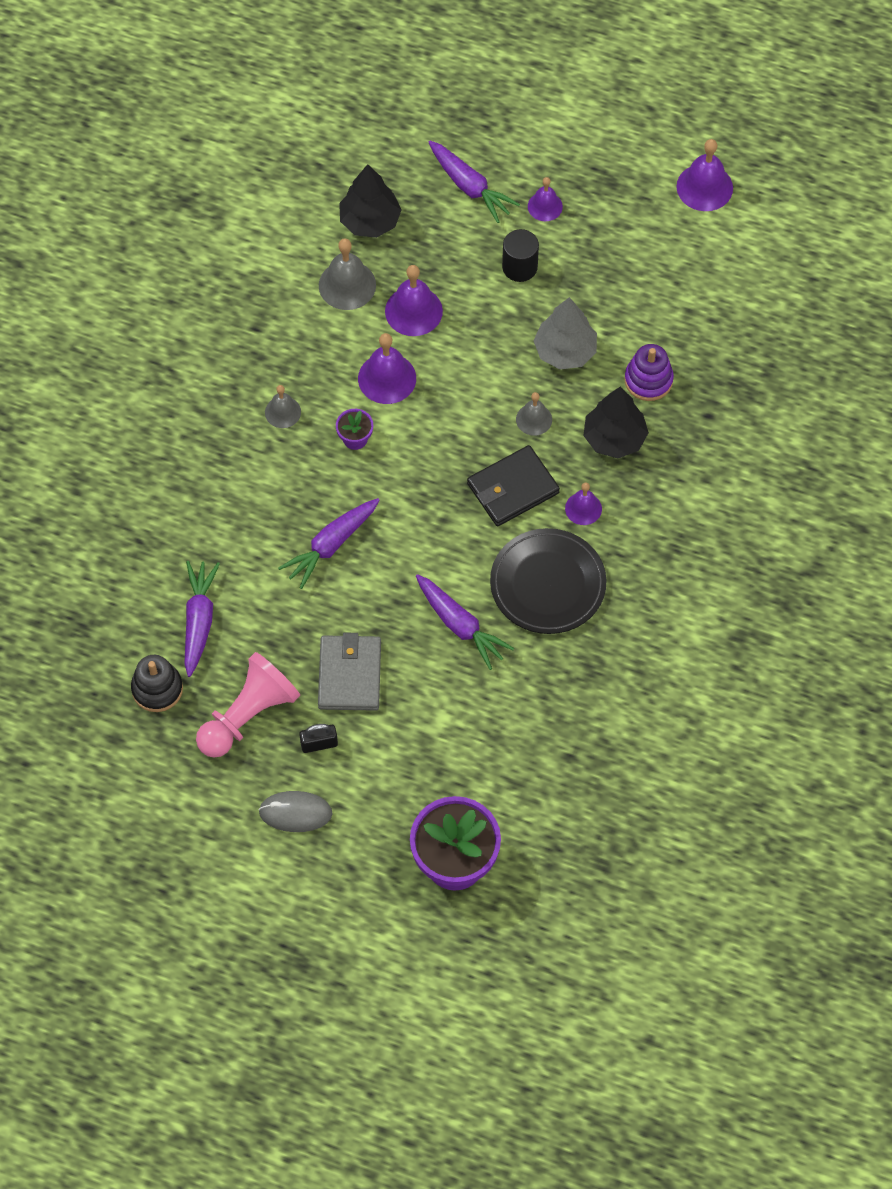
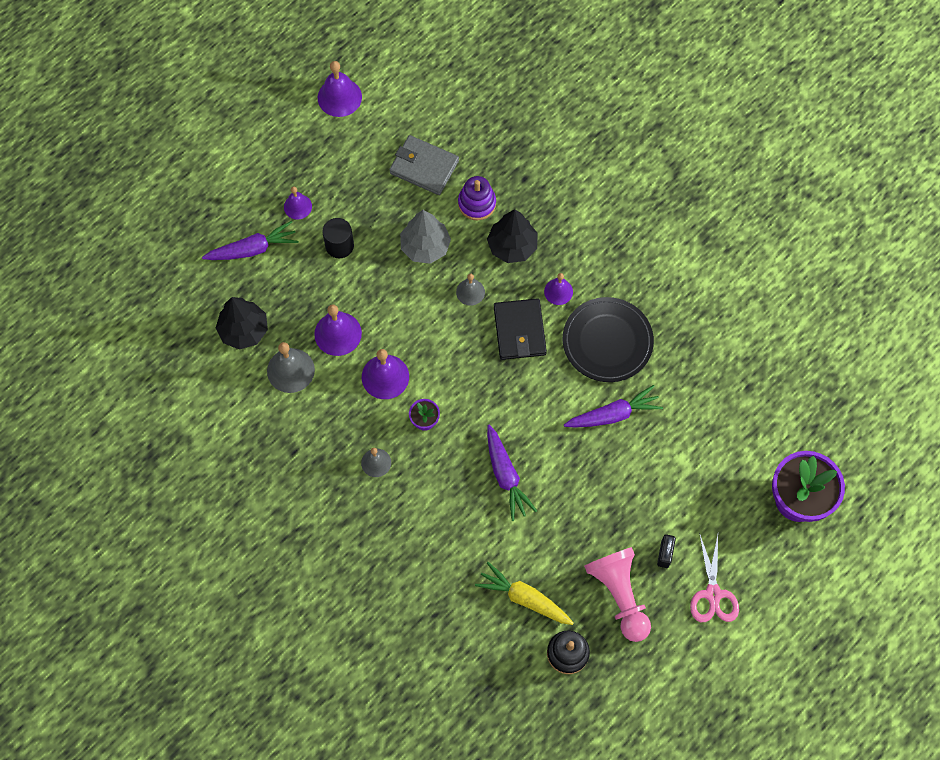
camera: 65 degrees left, 5 degrees up
purple carrot [184,561,220,677] -> yellow carrot [475,562,574,625]
grey mouse [258,791,333,832] -> pink scissors [690,533,739,622]
grey wallet [318,633,381,711] -> grey wallet moved to [389,135,459,195]

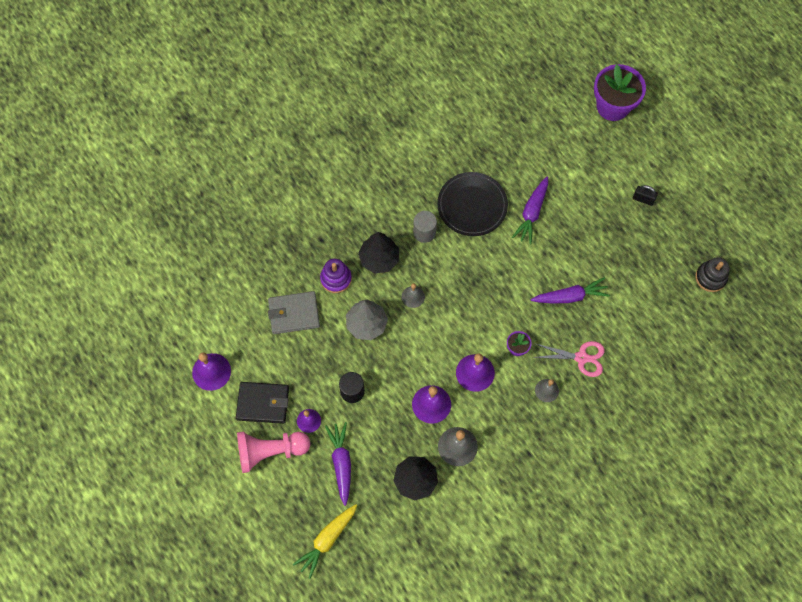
camera: 80 degrees left, 0 degrees up
grey wallet [389,135,459,195] -> grey wallet turned 45 degrees clockwise [268,291,320,334]
yellow carrot [475,562,574,625] -> yellow carrot moved to [293,504,357,579]
black wallet [494,298,547,360] -> black wallet moved to [236,382,289,424]
purple bell [544,273,573,305] -> grey cylinder [413,211,437,243]
purple carrot [564,385,663,428] -> purple carrot turned 150 degrees counterclockwise [512,177,548,244]
pink pawn [584,547,651,642] -> pink pawn moved to [237,431,310,473]
pink scissors [690,533,739,622] -> pink scissors moved to [533,341,605,377]

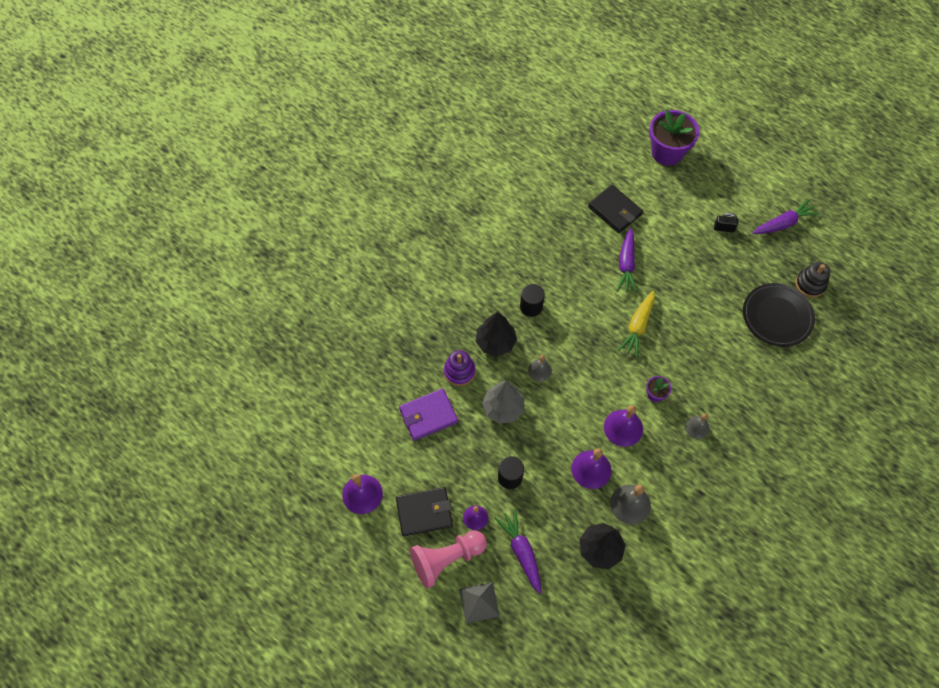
camera: 15 degrees left, 5 degrees down
grey wallet [268,291,320,334] -> purple wallet [399,388,458,441]
yellow carrot [293,504,357,579] -> yellow carrot moved to [618,291,655,358]
grey cylinder [413,211,437,243] -> black cylinder [520,284,545,317]
black plate [437,172,508,236] -> black plate moved to [743,283,815,347]
purple carrot [531,277,610,304] -> purple carrot moved to [752,199,820,234]
pink scissors [533,341,605,377] -> none
none -> grey pyramid [459,582,500,623]
none -> black wallet [588,185,643,233]

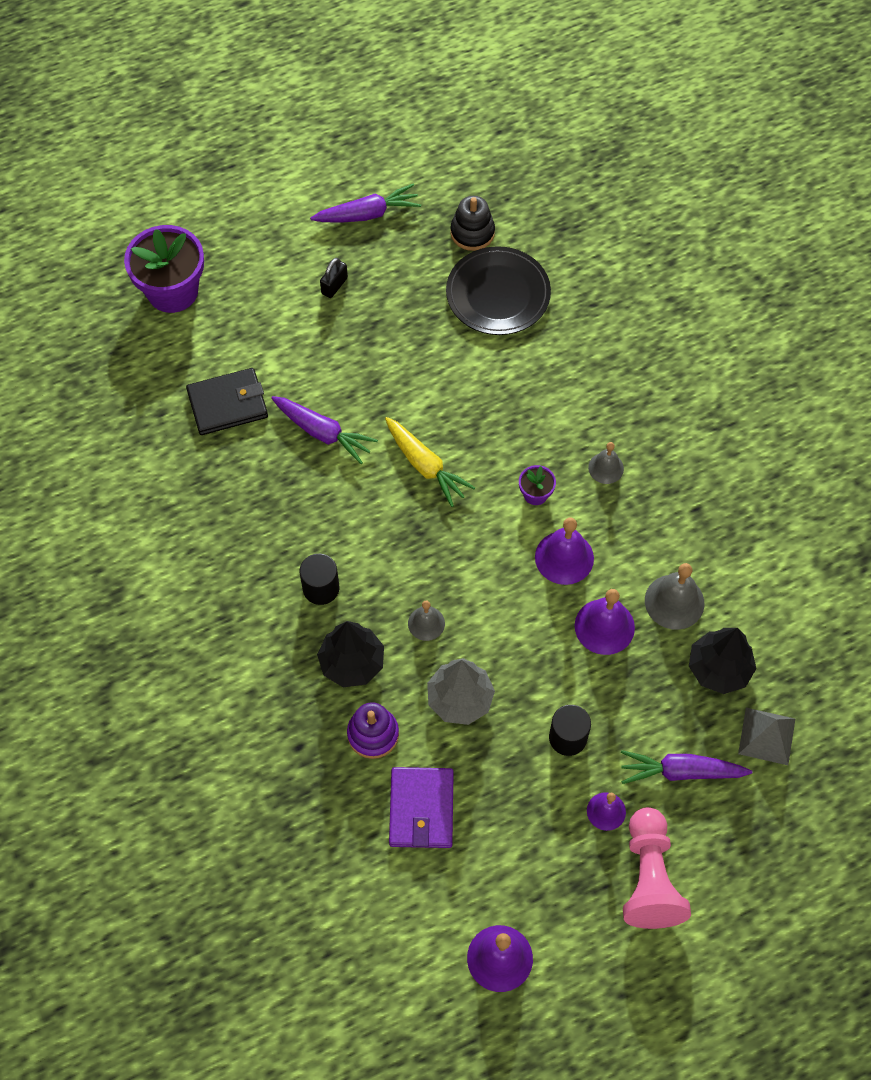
camera: 65 degrees left, 0 degrees up
black wallet [396,487,453,536] -> none
grey pyramid [459,582,500,623] -> grey pyramid moved to [738,708,795,765]
purple carrot [752,199,820,234] -> purple carrot turned 75 degrees clockwise [310,184,421,223]

